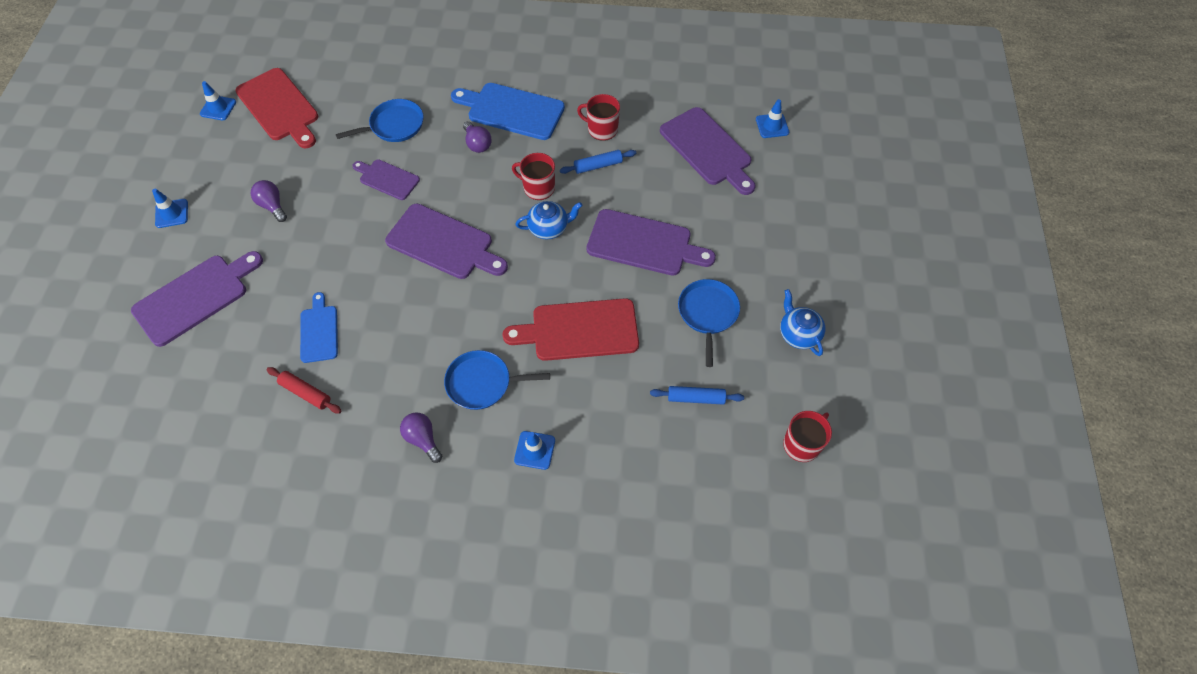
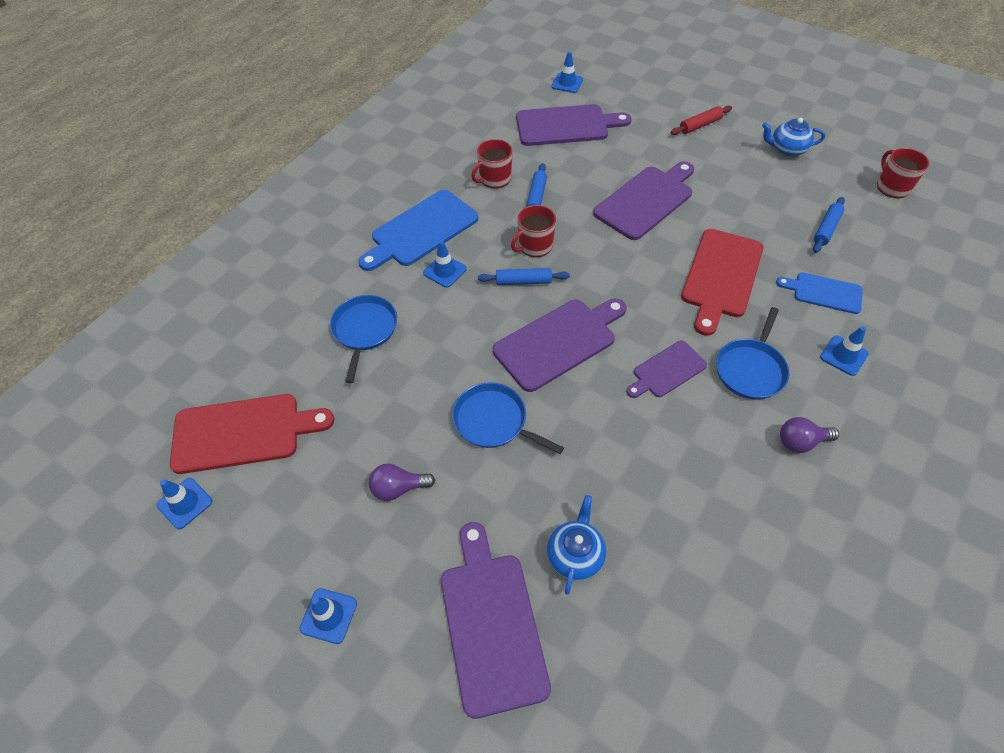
camera: 60 degrees left, 5 degrees down
red rolling pin [267,367,342,414] -> red rolling pin moved to [671,105,732,135]
blue cutting board [300,292,338,363] -> blue cutting board moved to [776,272,863,314]
purple cutting board [352,159,420,200] -> purple cutting board moved to [626,341,707,398]
purple light bulb [463,121,492,153] -> blue traffic cone [423,241,467,288]
blue teapot [516,201,582,239] -> blue teapot moved to [547,495,606,595]
blue pan [678,279,740,367] -> blue pan moved to [452,383,564,454]
none -> blue rolling pin [478,268,570,285]

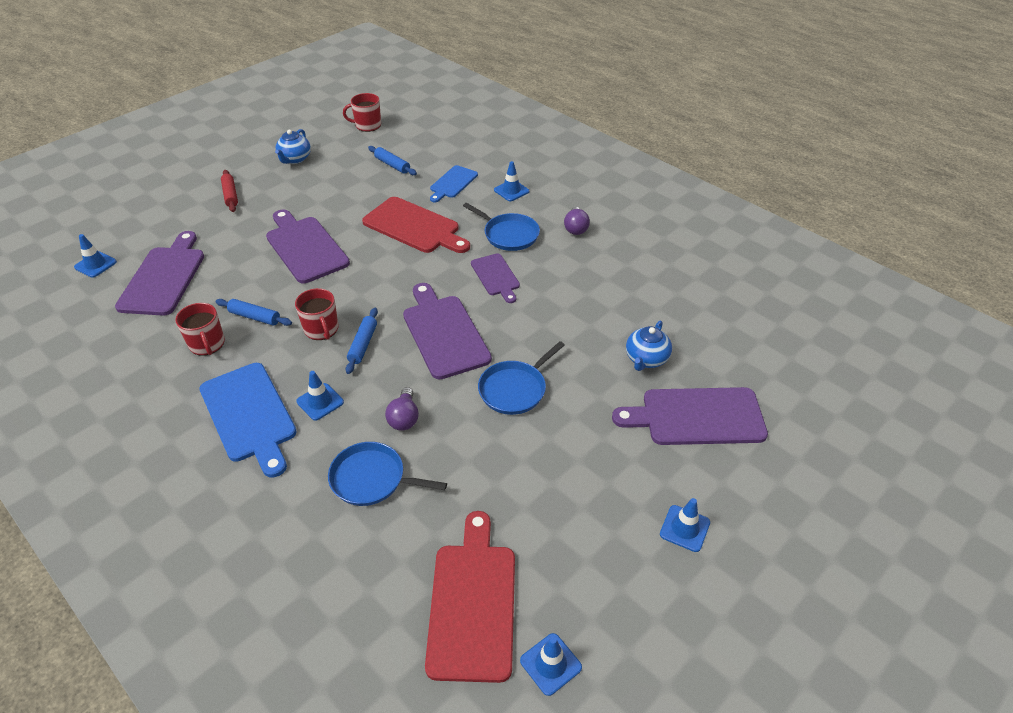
camera: 80 degrees left, 10 degrees down
purple light bulb [369,464,435,501] -> purple light bulb moved to [385,387,419,431]
blue teapot [547,495,606,595] -> blue teapot turned 90 degrees counterclockwise [626,321,672,371]

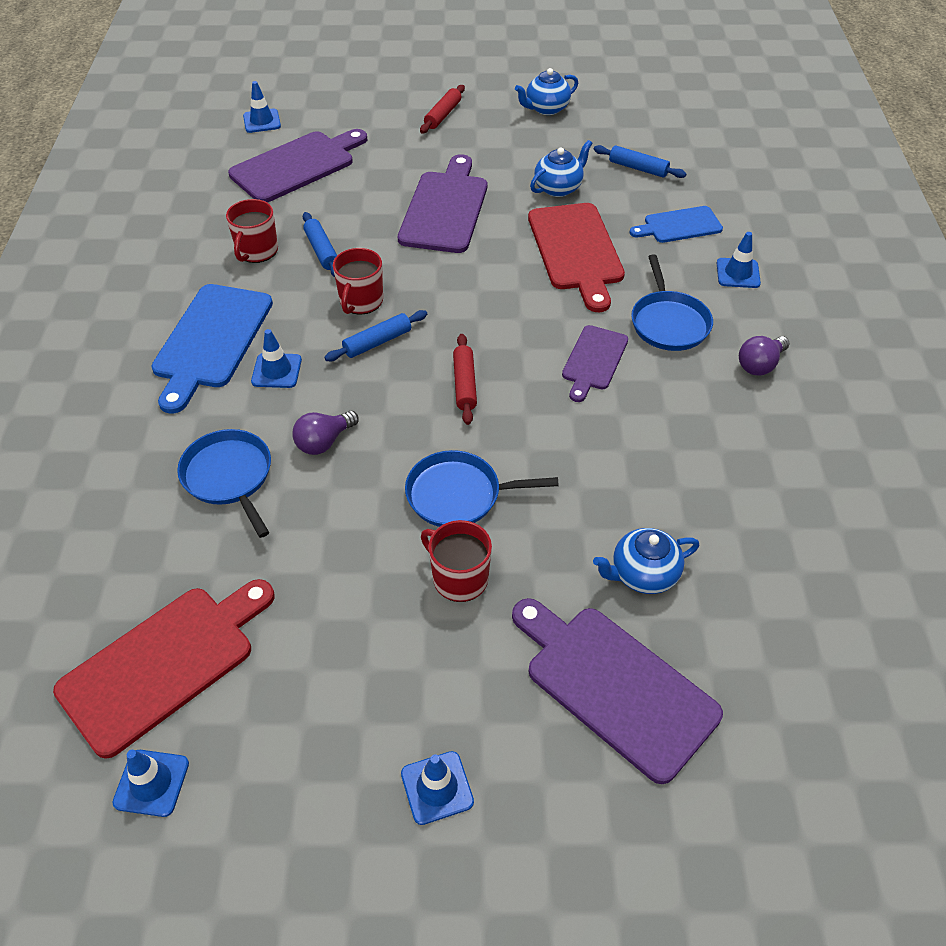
camera: 45 degrees right, 5 degrees up
red mug [343,93,381,132] -> red mug moved to [421,520,492,602]
blue rolling pin [368,146,417,175] -> blue rolling pin turned 60 degrees counterclockwise [594,145,687,178]
purple cutting board [403,283,492,380] -> red rolling pin [453,334,477,425]
none -> blue teapot [530,140,593,197]

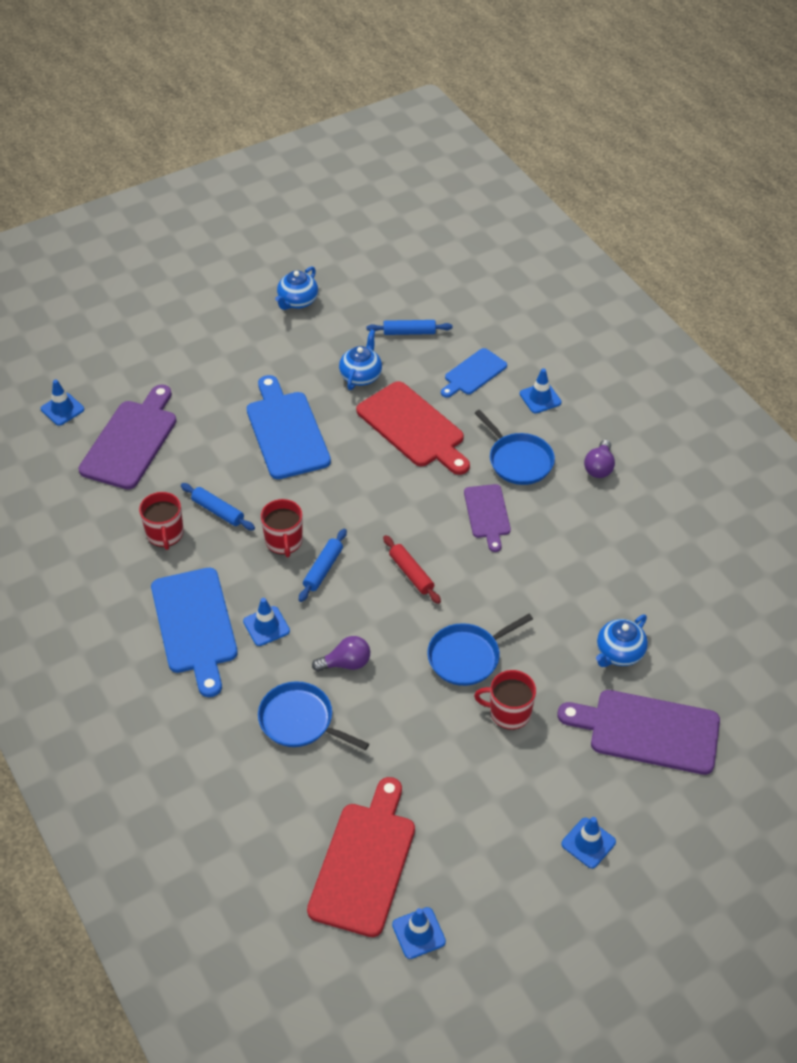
camera: 30 degrees left, 0 degrees up
purple light bulb [292,411,359,455] -> purple light bulb turned 120 degrees counterclockwise [312,636,370,672]
purple cutting board [398,154,487,253] -> blue cutting board [247,375,331,479]
red rolling pin [420,85,465,134] -> none

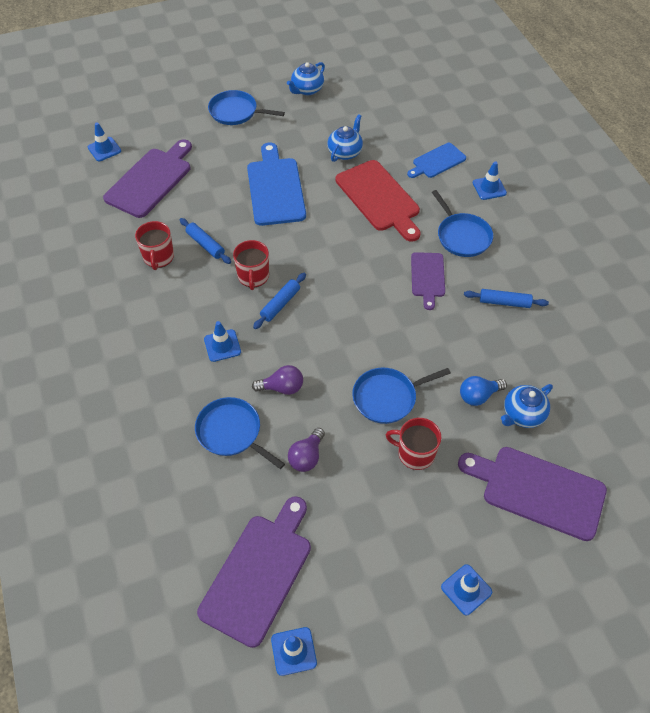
camera: 10 degrees right, 5 degrees up
blue cutting board [151,568,238,697] -> none
red cutting board [307,777,415,937] -> purple cutting board [197,496,311,648]
blue rolling pin [367,320,453,335] -> blue rolling pin moved to [464,289,549,308]
red rolling pin [383,535,441,604] -> none
purple light bulb [584,440,615,478] -> purple light bulb moved to [288,428,325,472]
none -> blue pan [208,90,285,125]
none -> blue light bulb [460,376,507,406]

